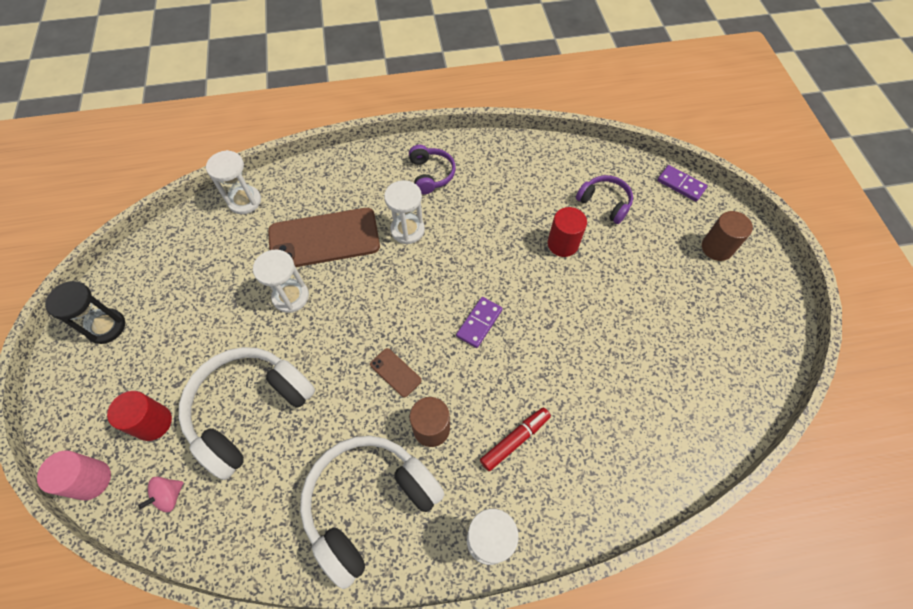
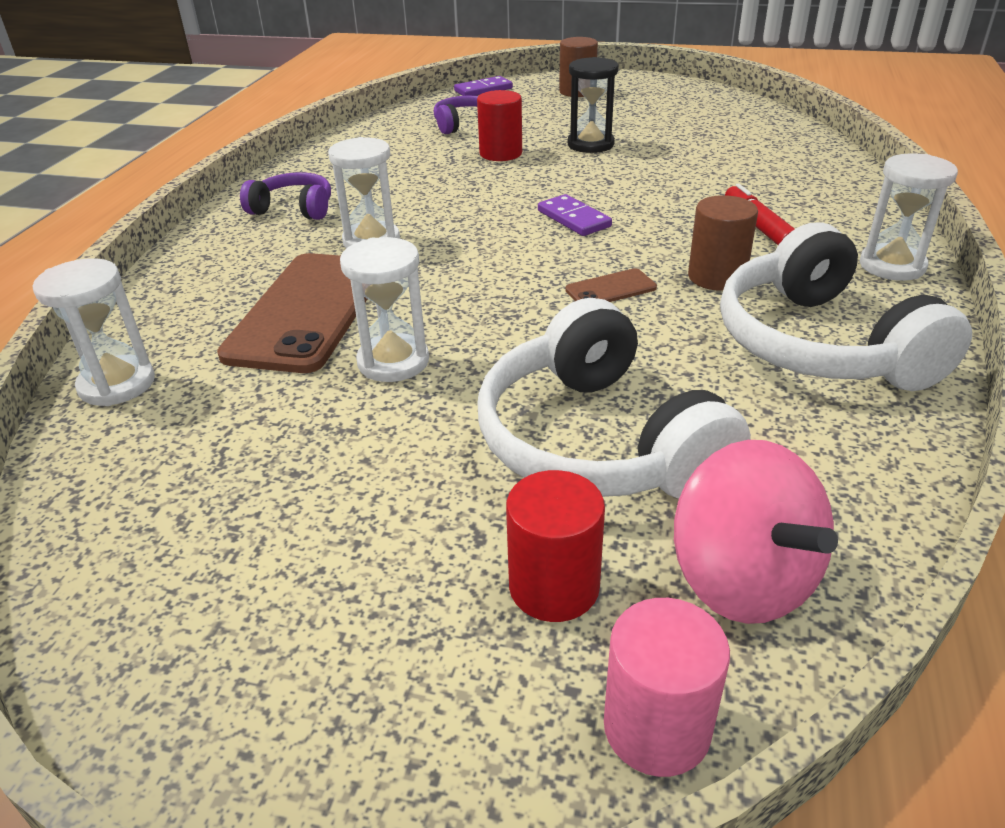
camera: 65 degrees left, 25 degrees down
black hourglass [45,281,126,344] -> black hourglass moved to [568,57,619,153]
pink spinning top [138,476,184,512] -> pink spinning top [674,440,838,624], size x1.98

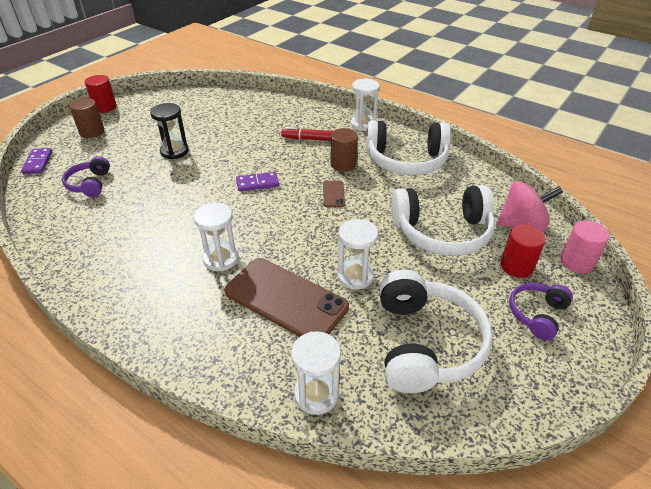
camera: 70 degrees left, 5 degrees up
purple headphones [240,172,331,220] -> purple headphones moved to [509,283,573,340]
red cylinder [477,90,522,161] -> red cylinder moved to [85,75,117,113]
none -> white headphones [379,269,493,393]

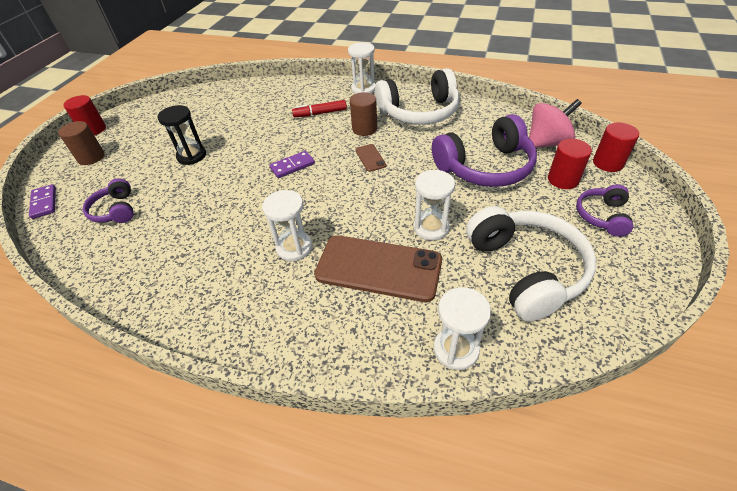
camera: 15 degrees left, 5 degrees up
white headphones [391,185,495,256] -> purple headphones [432,114,537,187]
pink cylinder [560,220,609,273] -> red cylinder [593,123,639,172]

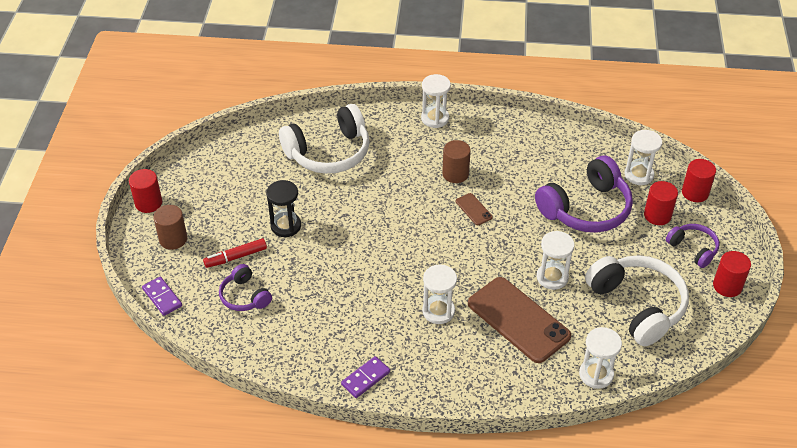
camera: 15 degrees left, 0 degrees up
purple domino [269,151,315,178] -> purple domino moved to [341,356,390,398]
red marker [292,100,347,117] -> red marker moved to [203,238,267,268]
brown phone [314,235,442,302] -> brown phone turned 45 degrees clockwise [468,277,571,363]
white headphones [375,68,460,125] -> white headphones moved to [279,104,369,174]
pink spinning top [529,99,582,148] -> white hourglass [624,130,662,185]
purple headphones [576,184,633,237] -> purple headphones turned 135 degrees clockwise [666,224,719,268]
none -> red cylinder [713,251,751,297]

